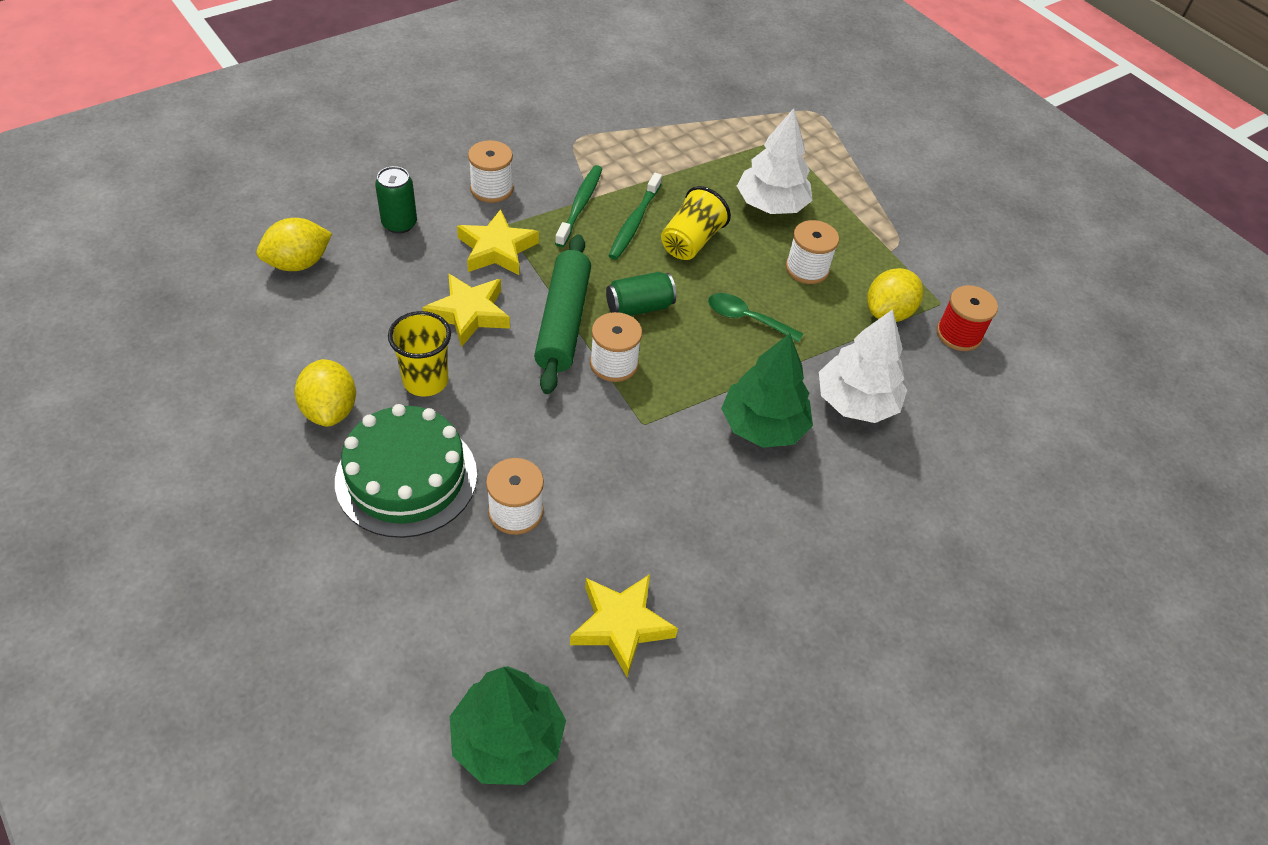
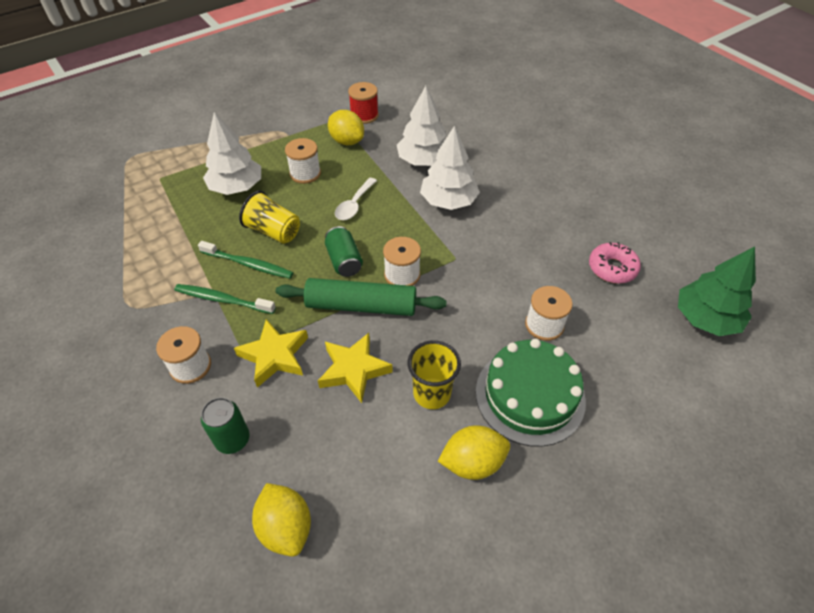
camera: 85 degrees left, 0 degrees up
yellow star [570,574,678,677] -> pink donut [589,242,641,284]
green spoon [708,293,803,343] -> white spoon [335,178,377,220]
green tree [721,333,813,448] -> white tree [420,126,480,210]

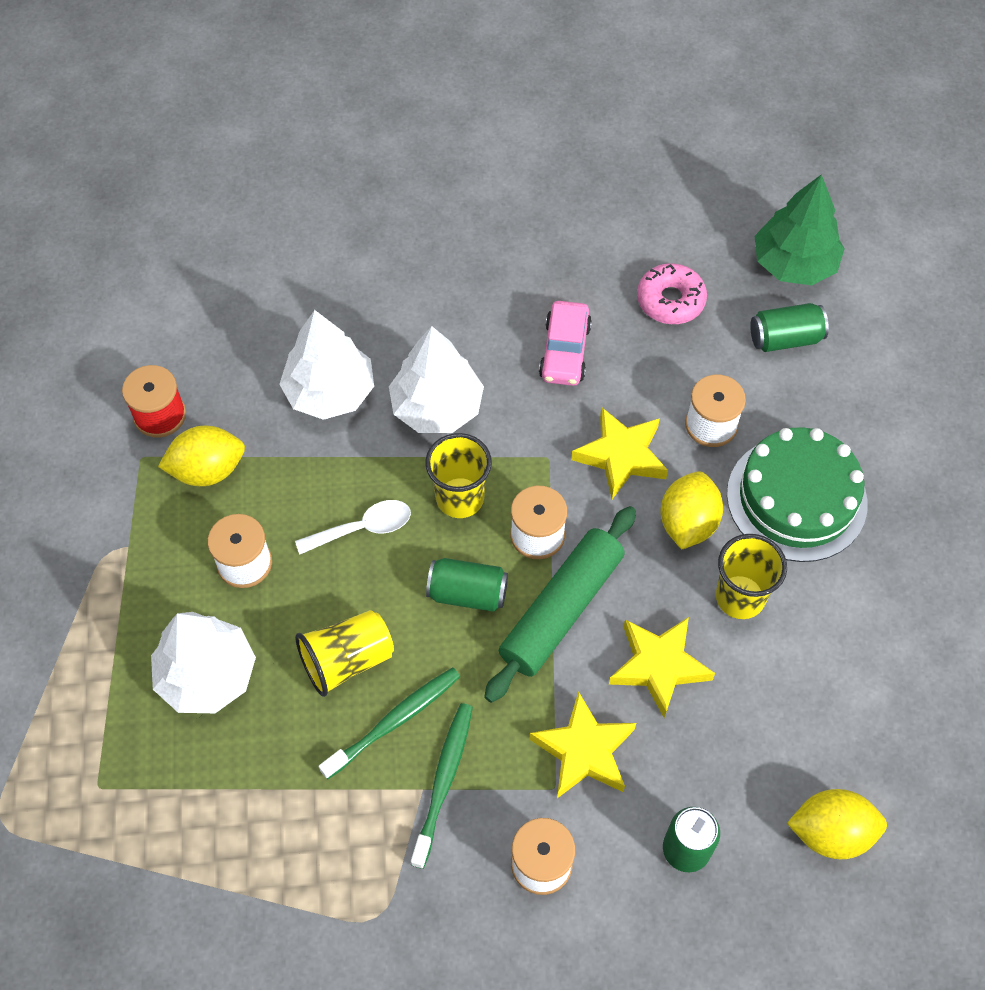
camera: 60 degrees left, 10 degrees up
green toothbrush [174,284,276,314] -> green toothbrush turned 150 degrees clockwise [411,703,473,869]
white spoon [335,178,377,220] -> white spoon turned 75 degrees counterclockwise [295,500,411,554]
yellow lemon [438,425,510,480] -> yellow lemon moved to [661,471,723,550]
none -> yellow cup [425,433,492,518]
none -> pink car [539,301,592,386]
none -> yellow star [571,407,668,499]
none -> green can [750,303,829,352]

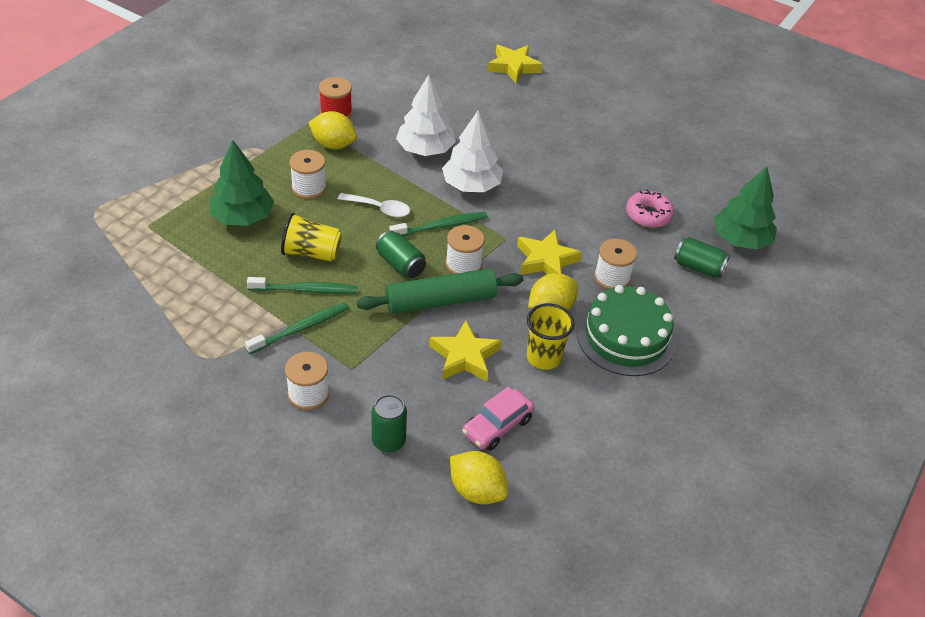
camera: 35 degrees right, 15 degrees down
white tree [151,612,256,713] -> green tree [209,141,274,226]
yellow cup [425,433,492,518] -> green toothbrush [389,212,487,236]
yellow star [529,691,636,798] -> yellow star moved to [488,44,542,83]
pink car [539,301,592,386] -> pink car moved to [462,387,535,451]

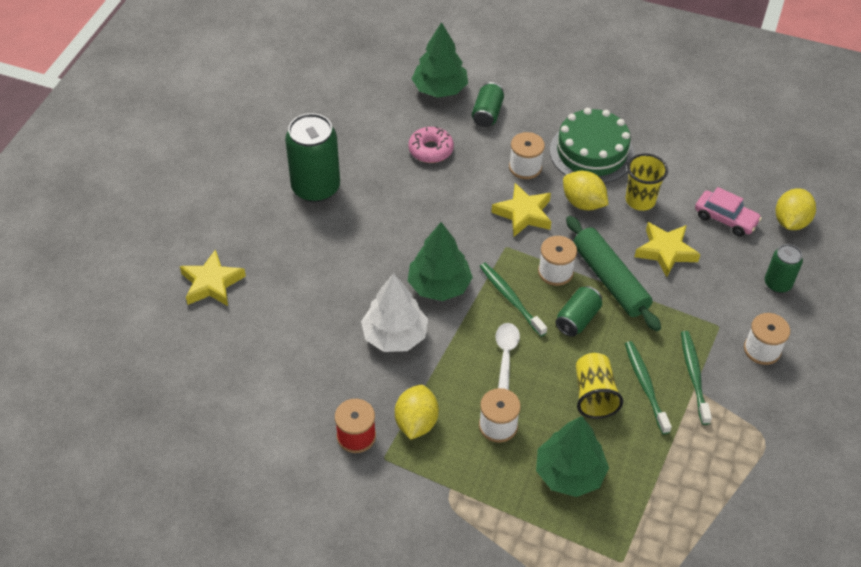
camera: 100 degrees left, 5 degrees up
green toothbrush [245,302,349,354] -> green toothbrush turned 45 degrees clockwise [681,331,712,425]
white tree [442,110,503,192] -> green tree [408,222,473,301]
none -> green can [285,113,340,202]

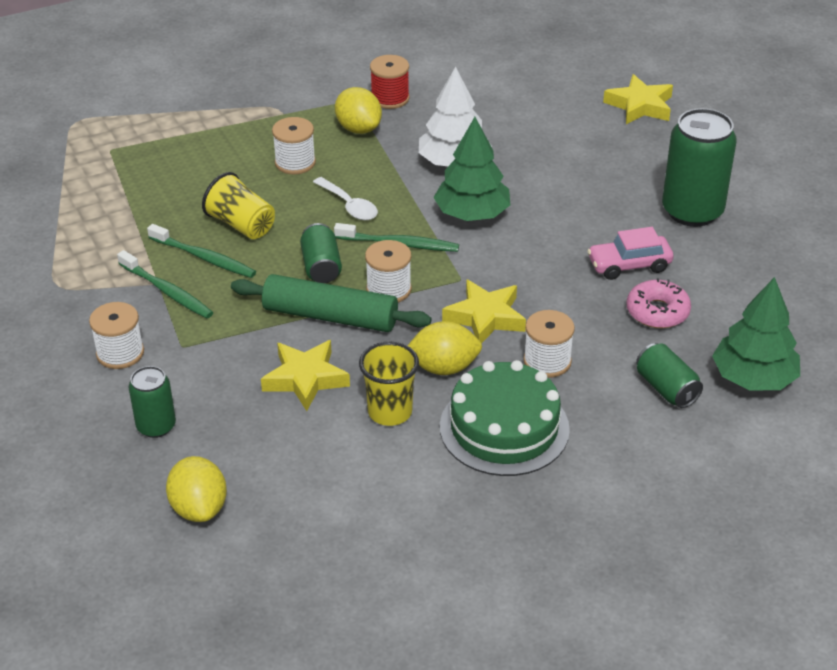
camera: 135 degrees right, 10 degrees down
green tree [536,416,609,497] -> none
pink car [695,187,762,237] -> pink car moved to [587,227,673,280]

